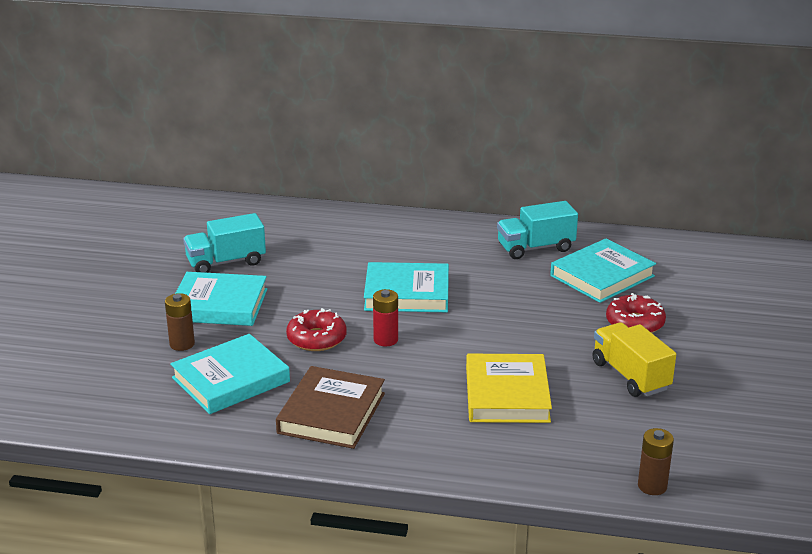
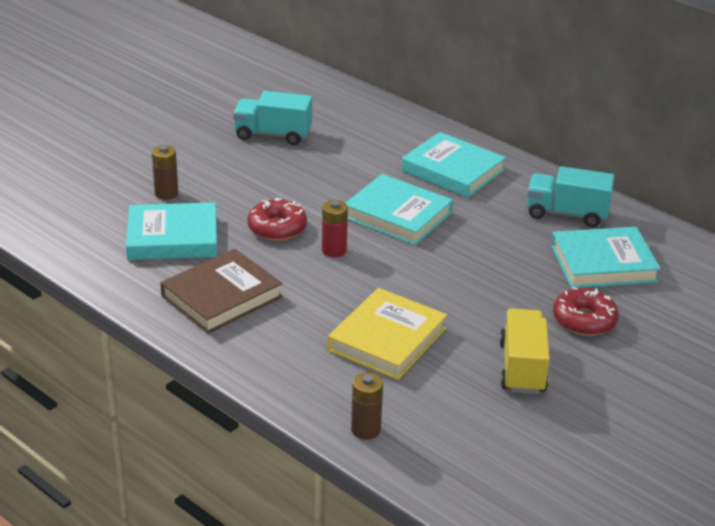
camera: 30 degrees right, 5 degrees up
turquoise book [175,272,267,326] -> turquoise book moved to [401,132,506,198]
brown battery [638,428,674,495] -> brown battery moved to [351,372,383,440]

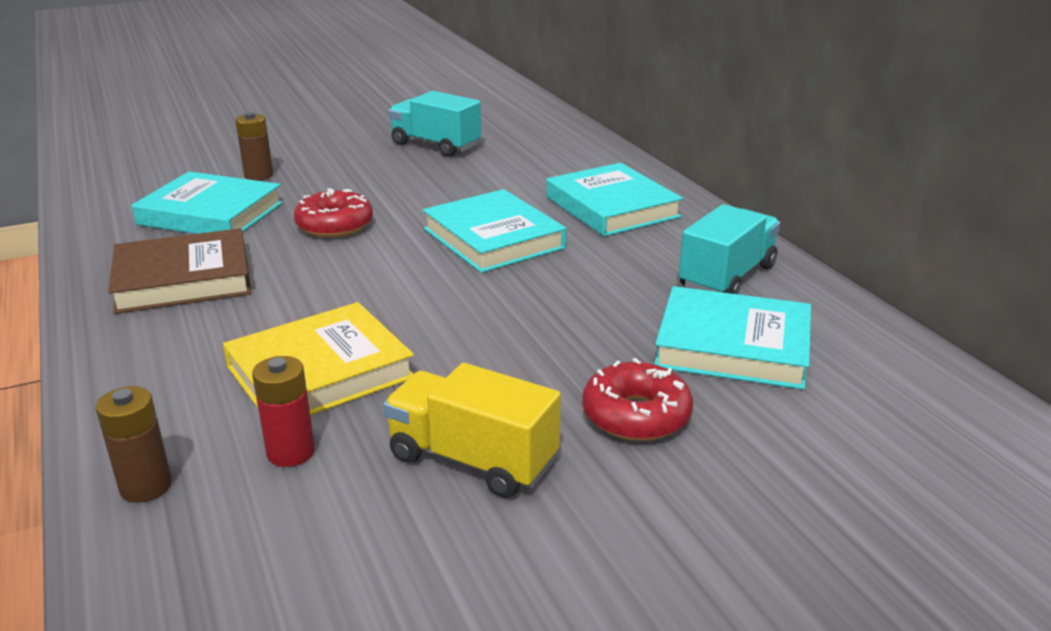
camera: 25 degrees right, 5 degrees down
red battery [322,200,348,257] -> red battery moved to [252,356,315,467]
yellow truck [499,309,550,394] -> yellow truck turned 90 degrees counterclockwise [383,363,561,498]
turquoise truck [527,166,614,227] -> turquoise truck turned 90 degrees clockwise [679,204,780,294]

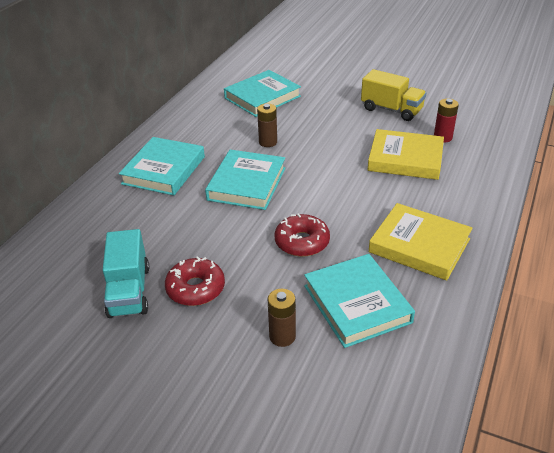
camera: 130 degrees left, 10 degrees up
brown battery [96,386,172,503] -> brown battery moved to [257,103,277,147]
brown book [108,228,251,314] -> yellow book [369,203,473,281]
yellow truck [383,363,561,498] -> yellow truck turned 45 degrees counterclockwise [361,69,426,121]
red donut [582,358,693,441] -> red donut moved to [165,256,225,306]
turquoise book [654,286,811,390] -> turquoise book turned 75 degrees clockwise [224,70,301,117]
turquoise truck [679,204,780,294] -> none

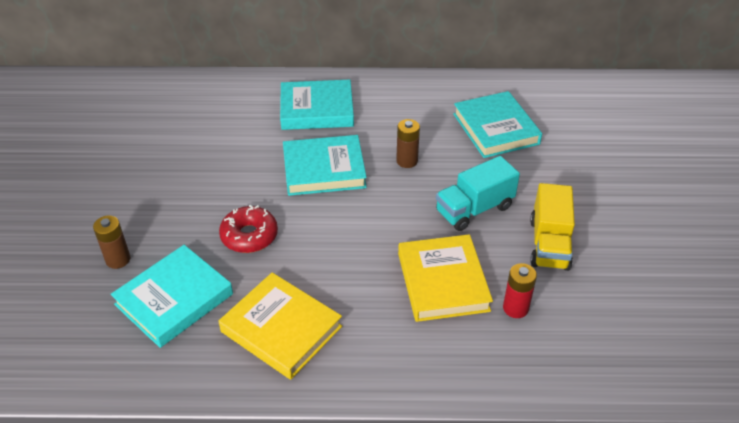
camera: 65 degrees right, 5 degrees up
turquoise truck [103,229,149,318] -> turquoise truck moved to [436,156,520,231]
red donut [165,256,225,306] -> none
turquoise book [224,70,301,117] -> turquoise book turned 45 degrees clockwise [453,91,542,158]
yellow book [369,203,473,281] -> yellow book turned 60 degrees counterclockwise [219,272,342,380]

